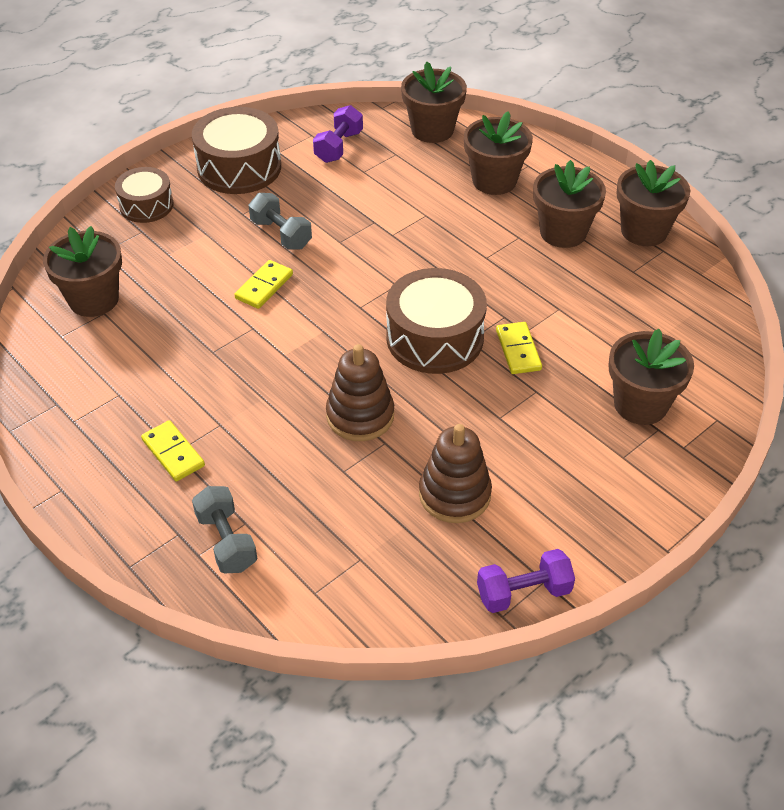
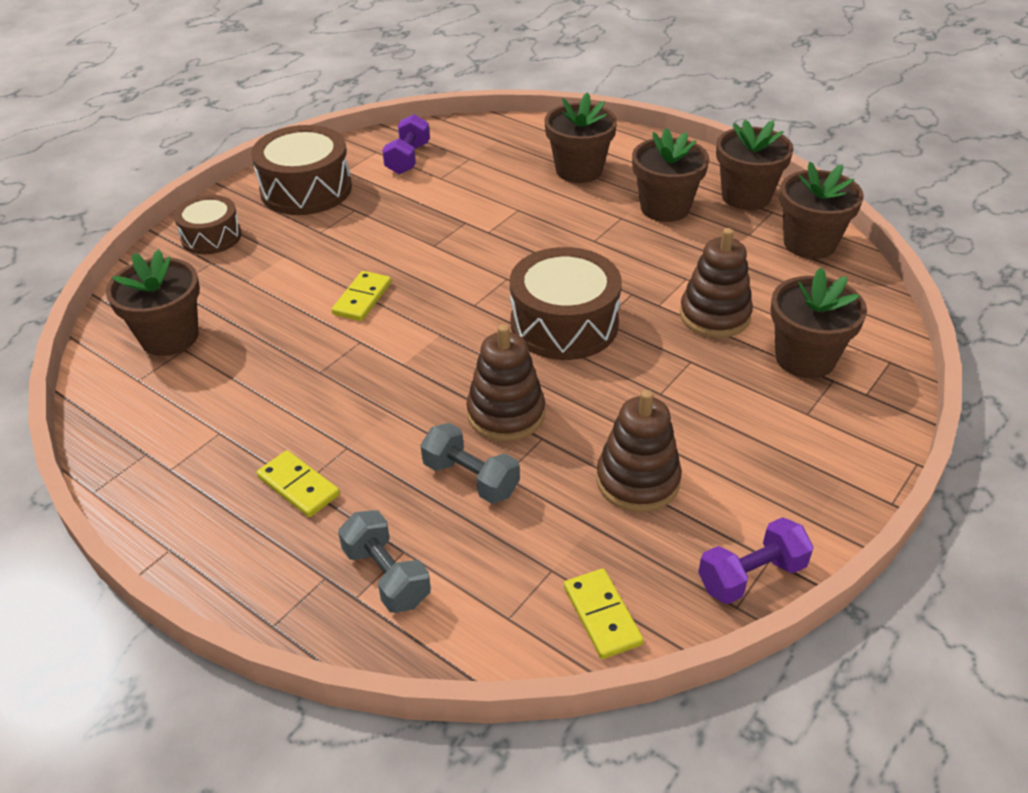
camera: 10 degrees left, 5 degrees down
grey dumbbell [249,193,312,249] -> grey dumbbell moved to [421,423,520,504]
brown flower pot [401,61,467,143] -> brown flower pot moved to [779,162,864,259]
yellow domino [496,322,542,374] -> yellow domino moved to [564,569,644,659]
none -> brown stacking toy [680,228,753,338]

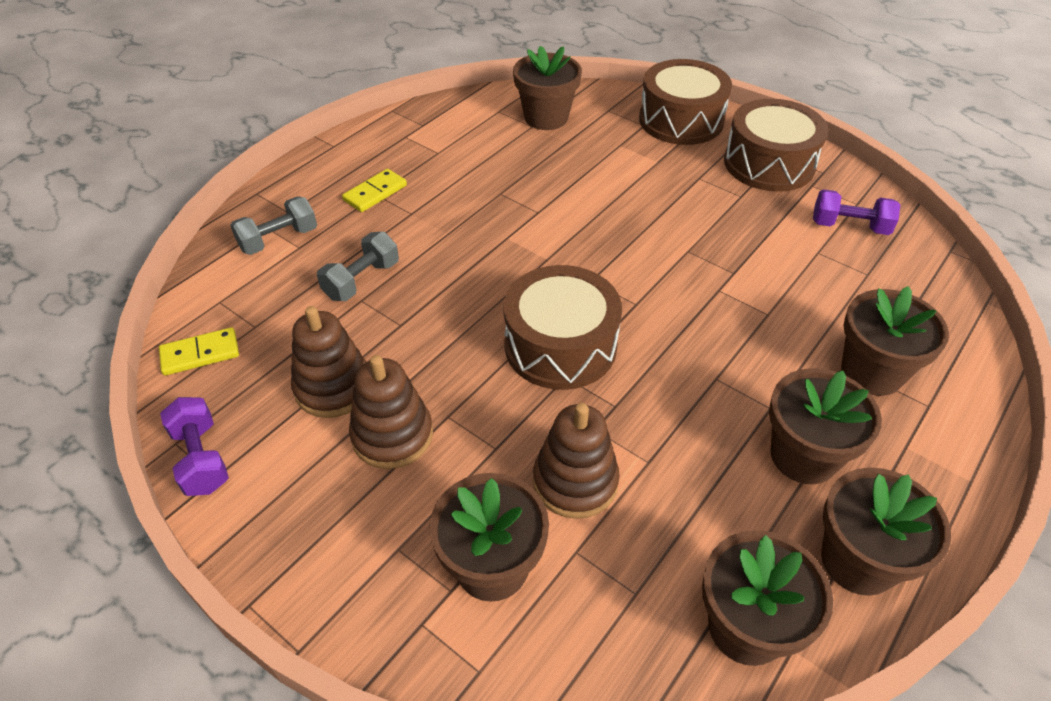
camera: 90 degrees right, 5 degrees up
brown drum [174,195,242,254] -> brown drum [639,59,732,145], size x1.63
yellow domino [332,271,391,321] -> none
brown stacking toy [466,324,545,441] -> brown stacking toy moved to [349,355,433,469]

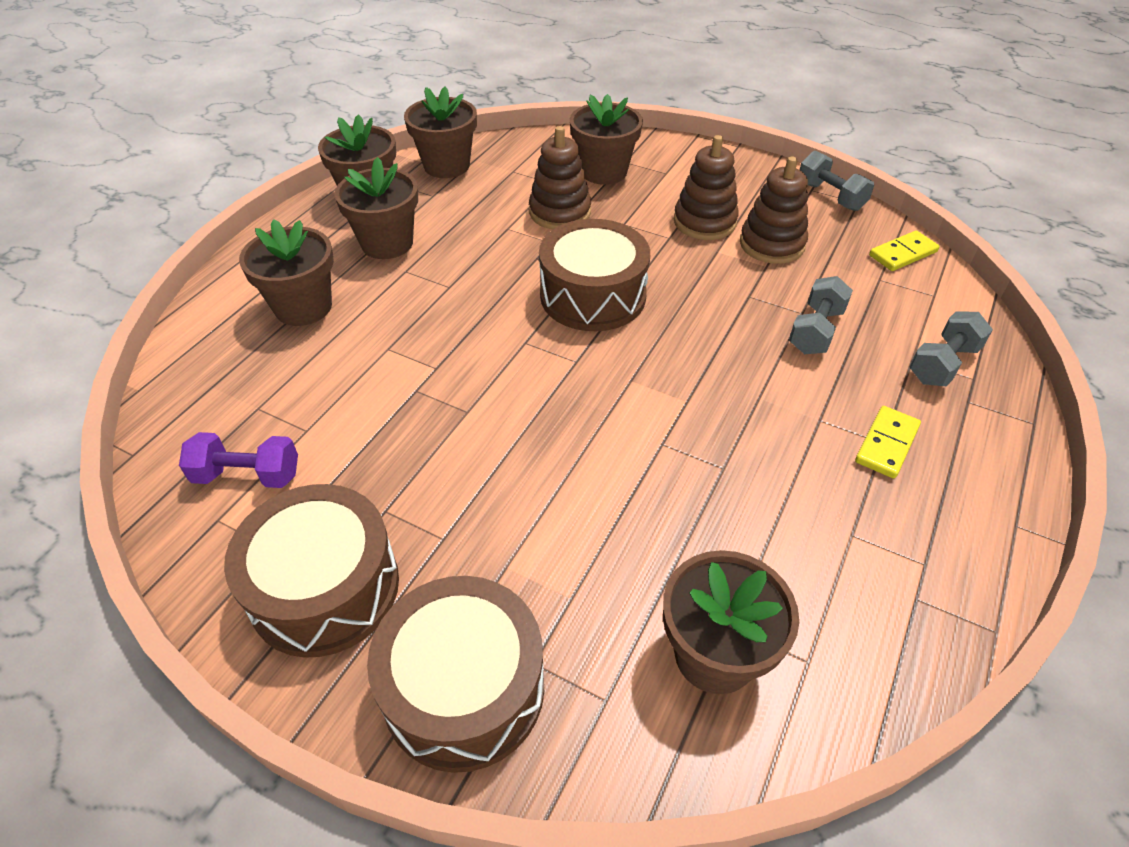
camera: 170 degrees right, 0 degrees up
purple dumbbell [160,397,229,496] -> grey dumbbell [800,151,874,211]

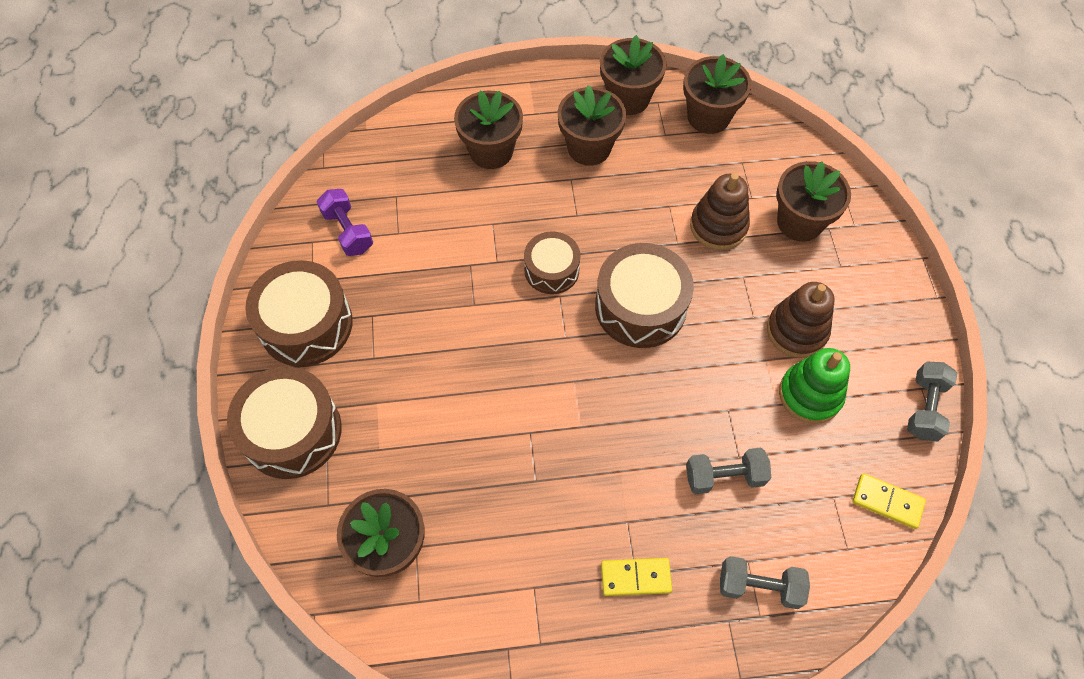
camera: 55 degrees right, 15 degrees up
brown stacking toy [740,157,808,264] -> green stacking toy [779,348,850,424]
none -> brown drum [524,231,581,294]

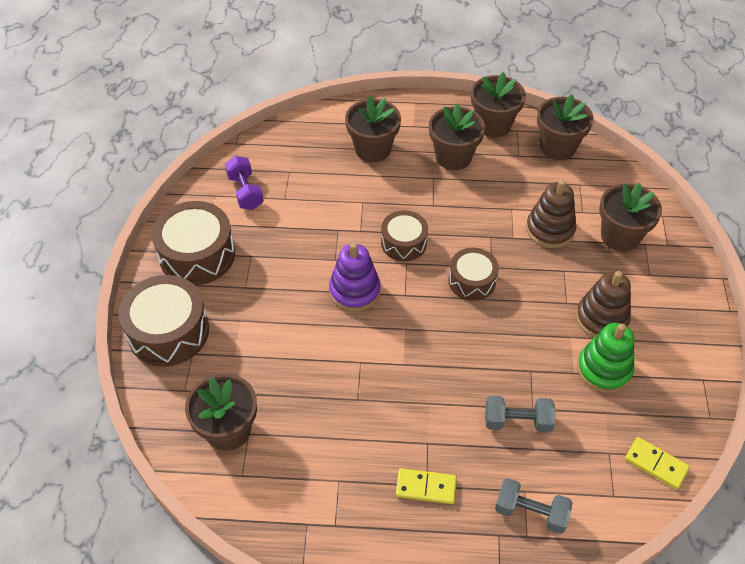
camera: 10 degrees right, 10 degrees down
brown drum [595,243,694,348] -> brown drum [449,248,499,301], size x0.61
grey dumbbell [907,362,957,441] -> none
none -> purple stacking toy [329,243,381,312]

